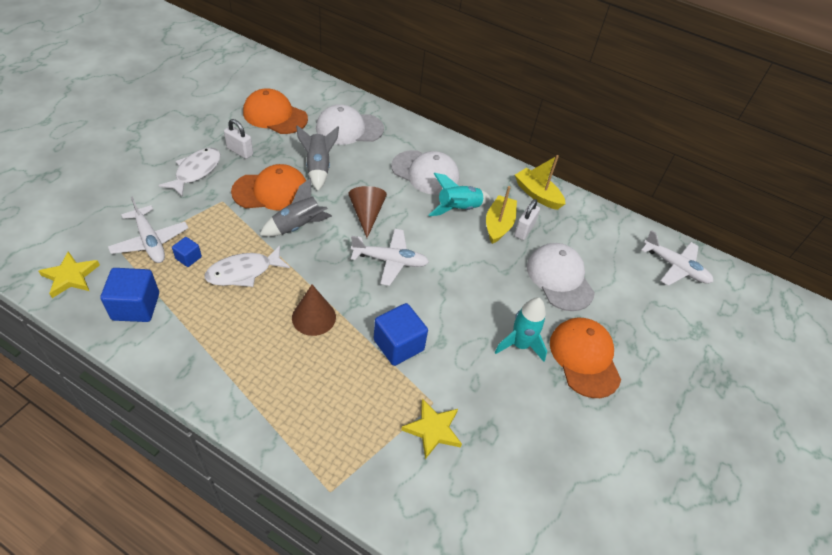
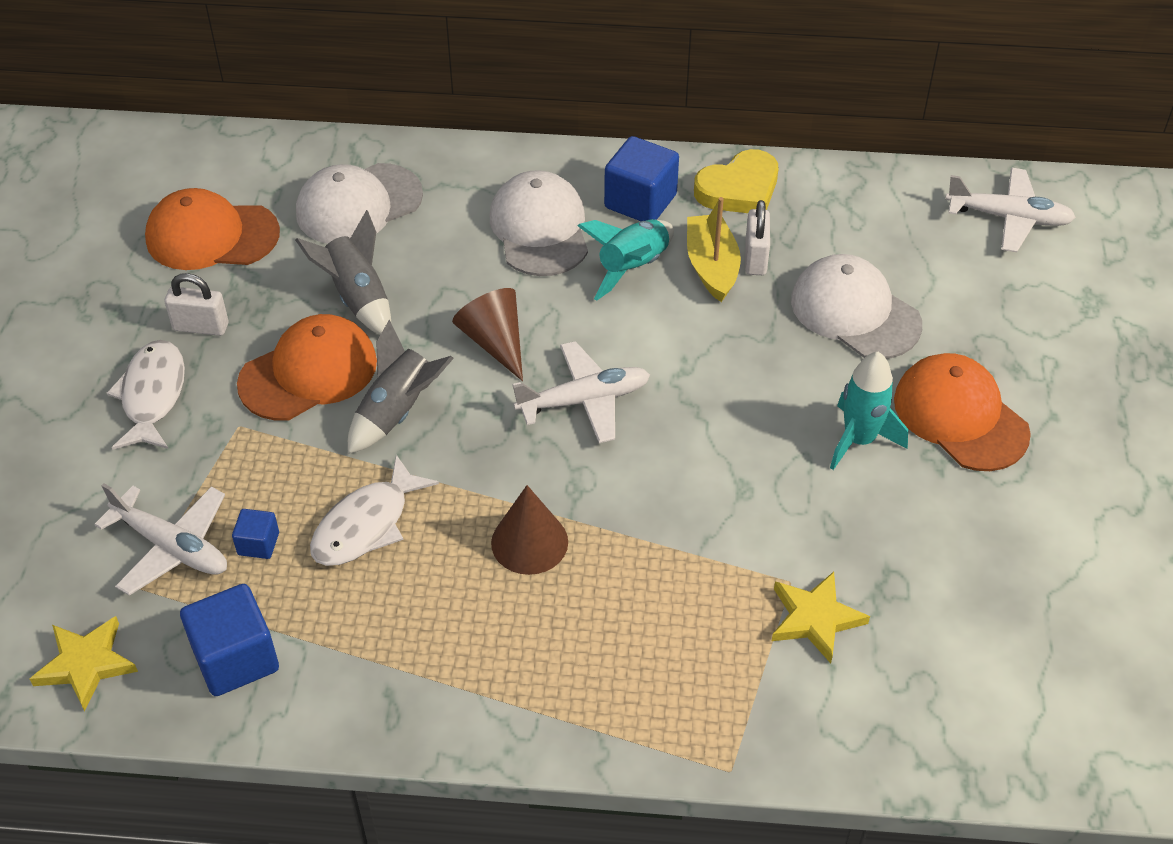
camera: 20 degrees left, 0 degrees up
blue cube [374,303,428,366] -> blue cube moved to [604,136,679,221]
white cap [391,150,459,195] -> white cap turned 105 degrees counterclockwise [490,170,588,276]
yellow boat [515,155,566,210] -> yellow heart [694,149,778,213]

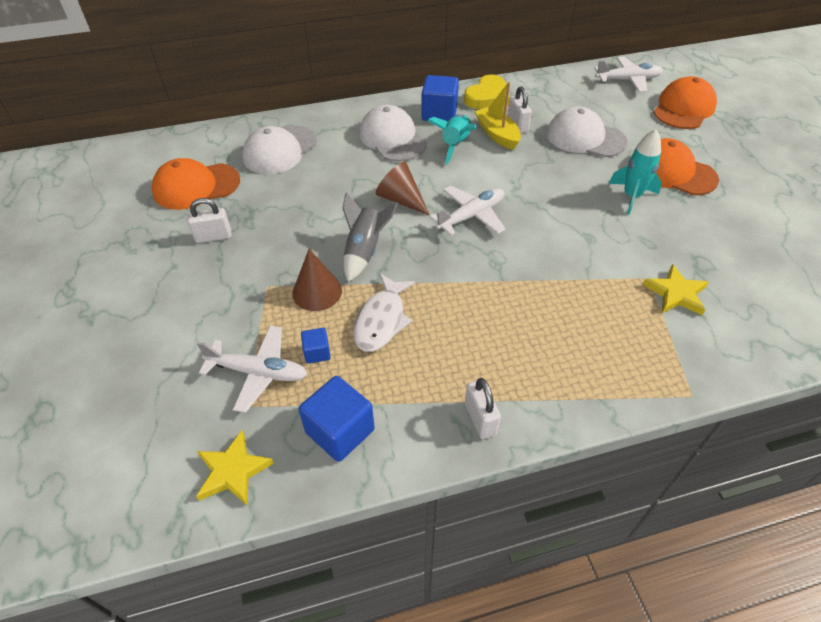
camera: 20 degrees left, 0 degrees up
white fish [107,340,185,450] -> none
orange cap [237,314,377,421] -> orange cap moved to [653,76,717,129]
grey rocket [295,210,391,335] -> none
brown cone [491,485,568,575] -> brown cone moved to [292,249,342,311]
none -> white padlock [465,378,501,439]

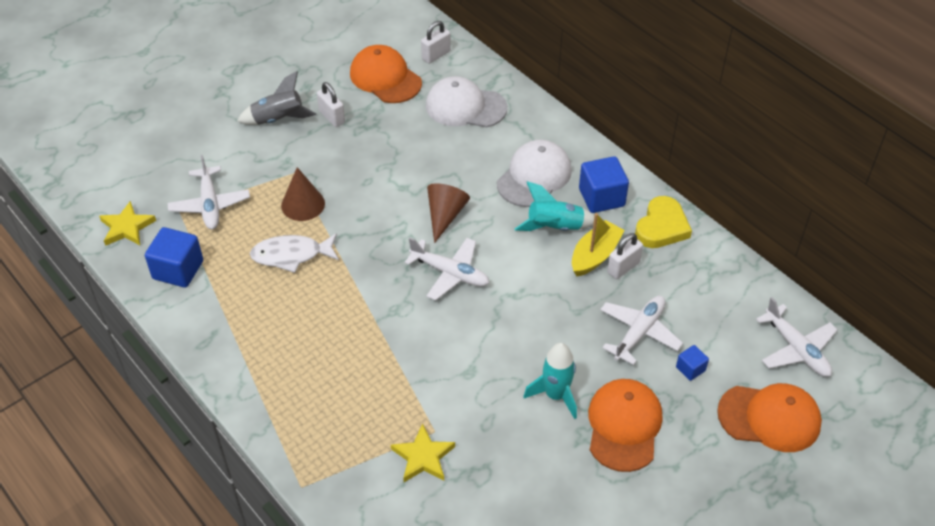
camera: 65 degrees right, 0 degrees up
blue cube [301,328,331,364] -> blue cube moved to [676,345,709,381]
grey rocket [343,192,398,282] -> grey rocket moved to [237,71,316,125]
yellow heart [464,75,510,109] -> yellow heart turned 75 degrees counterclockwise [635,196,692,248]
white padlock [465,378,501,439] -> white padlock moved to [421,21,451,64]
white cap [547,107,627,157] -> white plane [600,296,683,365]

